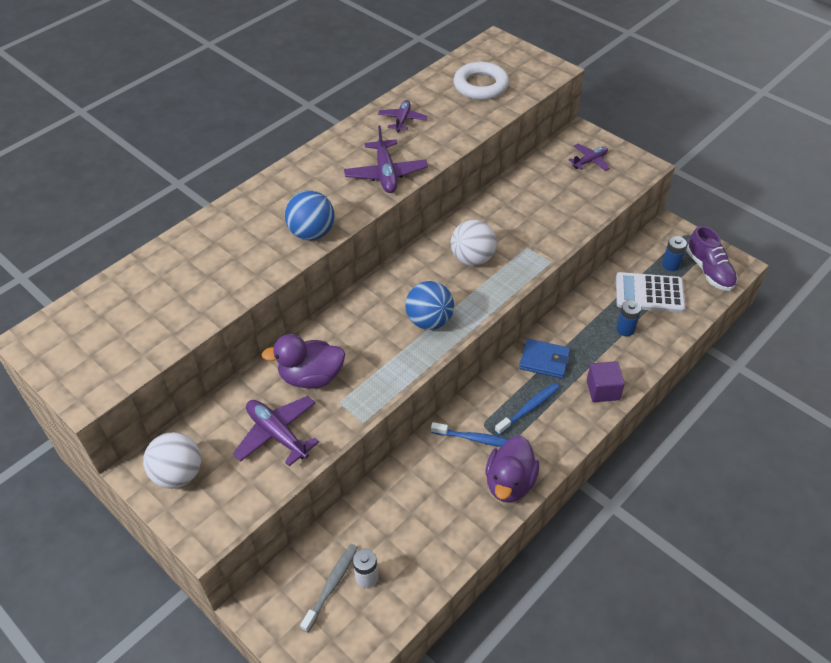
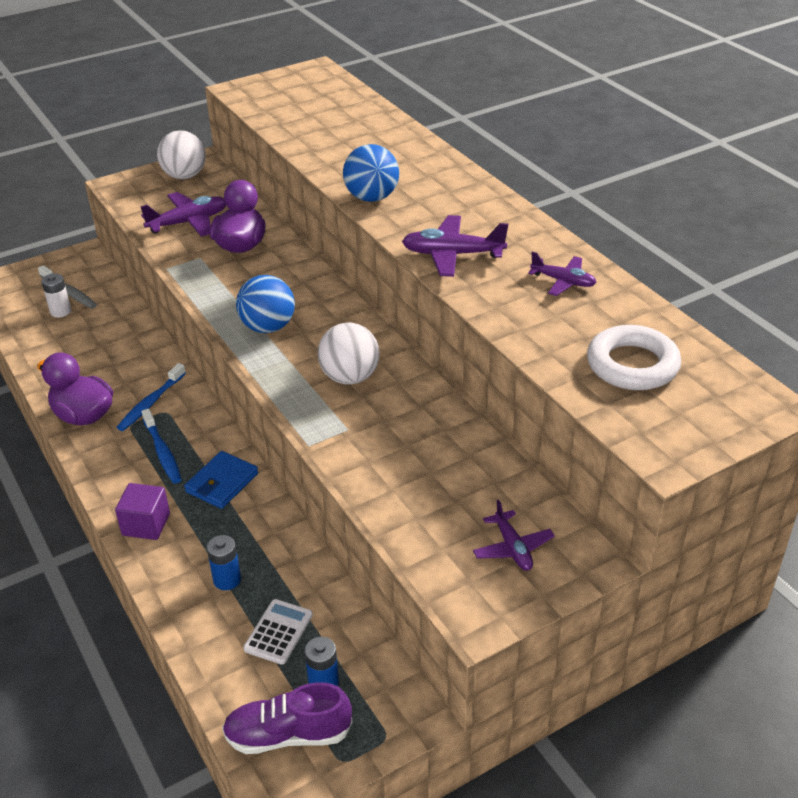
camera: 105 degrees right, 10 degrees down
white calculator [616,272,685,313] -> white calculator [243,599,313,665], size x0.63

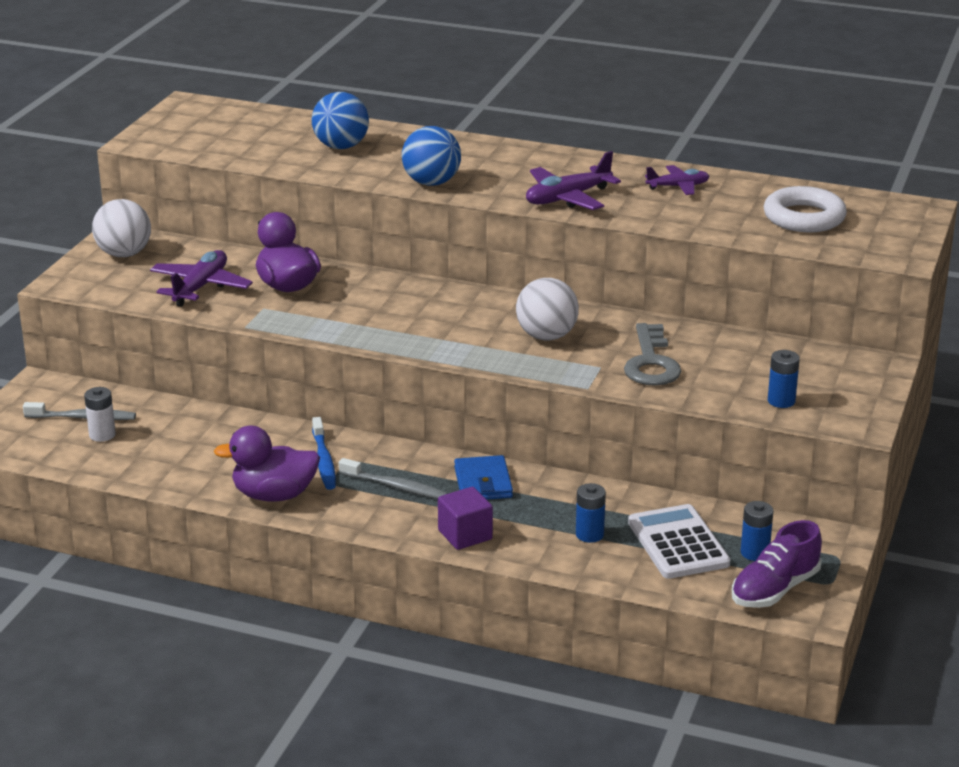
camera: 40 degrees left, 10 degrees down
blue toothbrush [142,409,182,483] -> grey toothbrush [339,458,448,499]
blue ball [236,275,295,333] -> blue ball moved to [312,92,369,149]
white calculator [243,599,313,665] -> white calculator [628,504,731,579], size x1.58
purple plane [473,500,555,571] -> none
none -> grey key [624,323,681,386]
none -> blue battery [768,350,800,408]

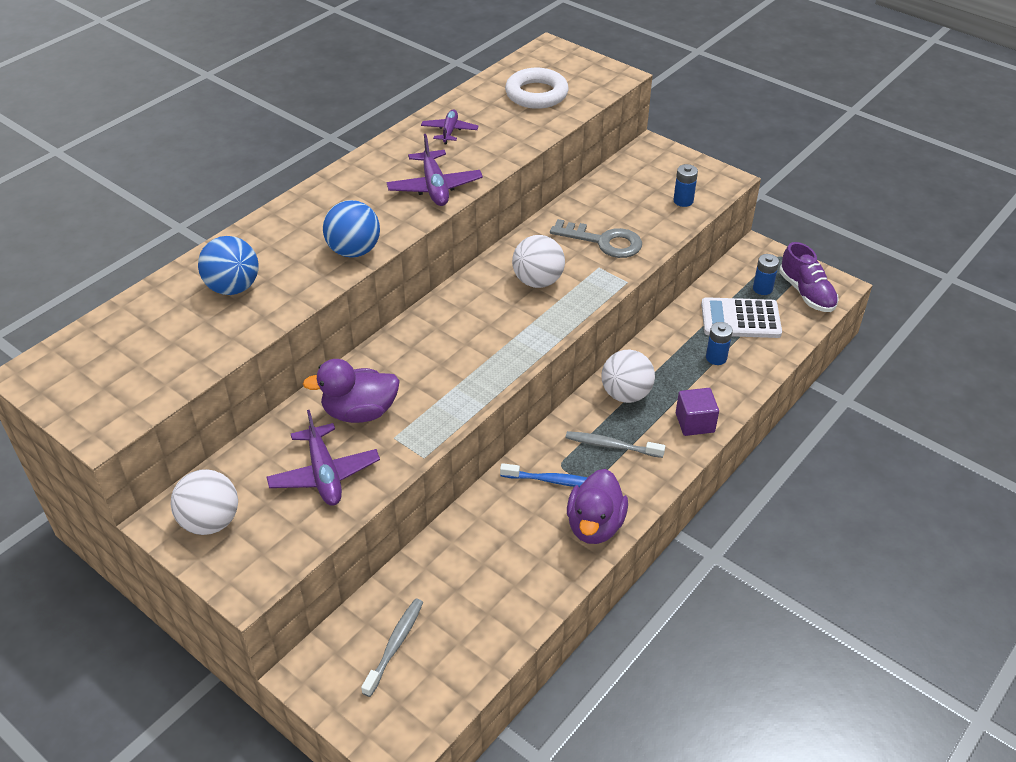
camera: 70 degrees left, 15 degrees up
white battery [84,387,116,442] -> none
purple plane [150,250,253,307] -> purple plane turned 150 degrees counterclockwise [266,410,380,506]
grey toothbrush [339,458,448,499] -> grey toothbrush turned 120 degrees counterclockwise [565,431,665,458]
blue wallet [454,455,513,500] -> white ball [601,350,655,403]

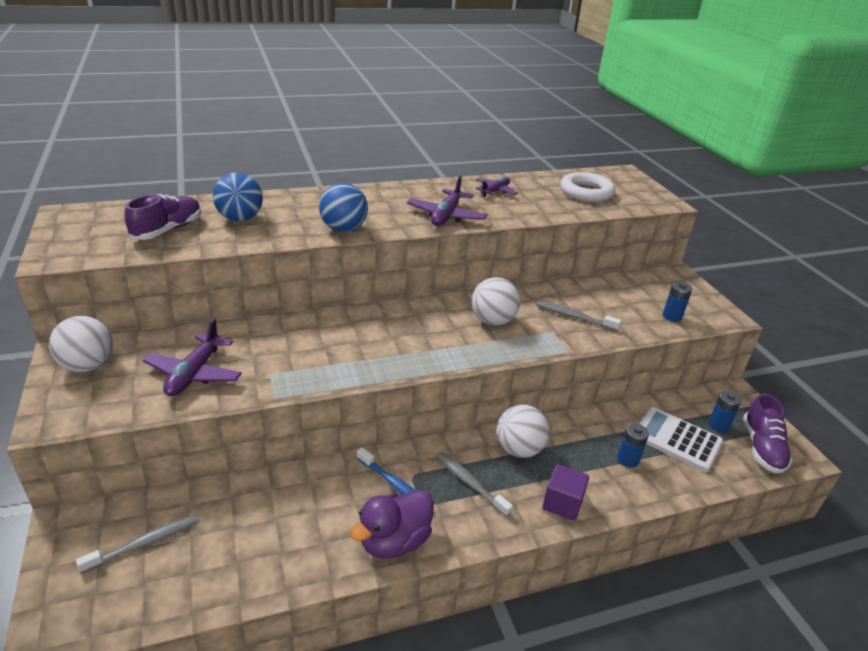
camera: 30 degrees right, 10 degrees down
purple duck [303,359,400,423] -> none
grey key [550,219,642,258] -> grey toothbrush [536,301,621,331]
none -> purple shoe [125,194,201,240]

